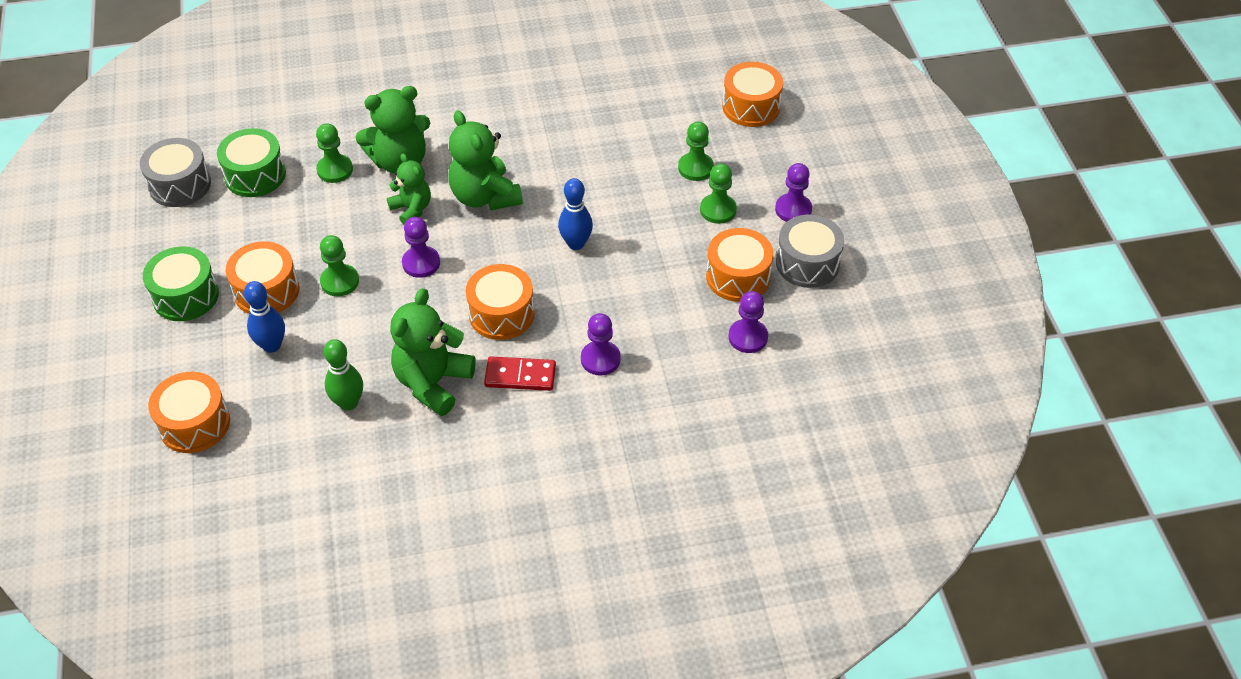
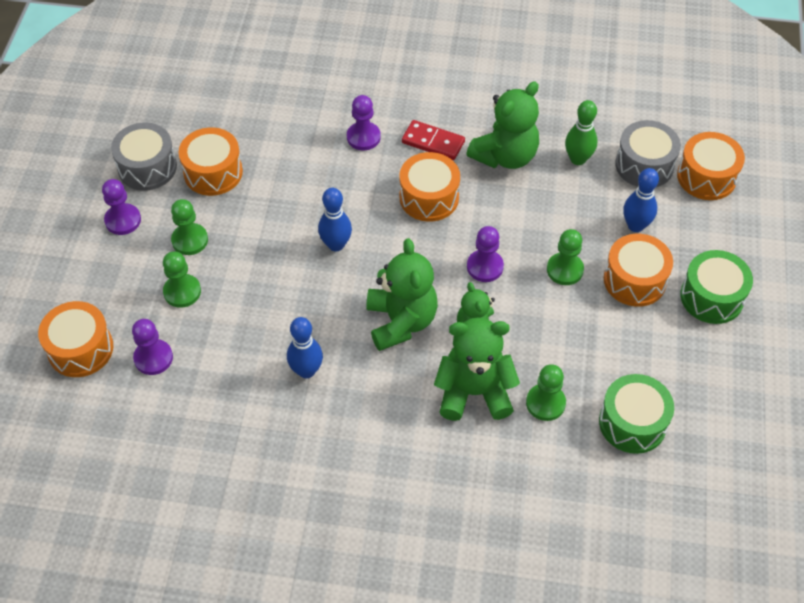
camera: 160 degrees left, 5 degrees up
grey drum [140,138,211,207] -> grey drum moved to [615,120,681,187]
purple pawn [729,291,768,353] -> purple pawn moved to [132,319,173,375]
none -> blue bowling pin [287,317,323,378]

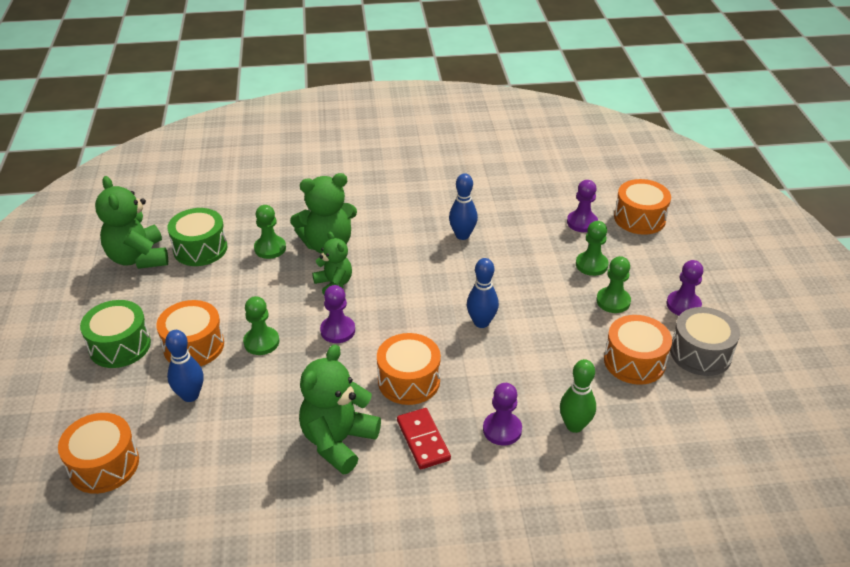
camera: 165 degrees right, 15 degrees down
green teddy bear [367,238,438,351] -> green teddy bear moved to [95,176,168,269]
red domino [402,120,465,160] -> red domino turned 60 degrees clockwise [397,408,451,469]
green bowling pin [565,100,597,165] -> green bowling pin moved to [560,359,596,433]
grey drum [615,120,681,187] -> none

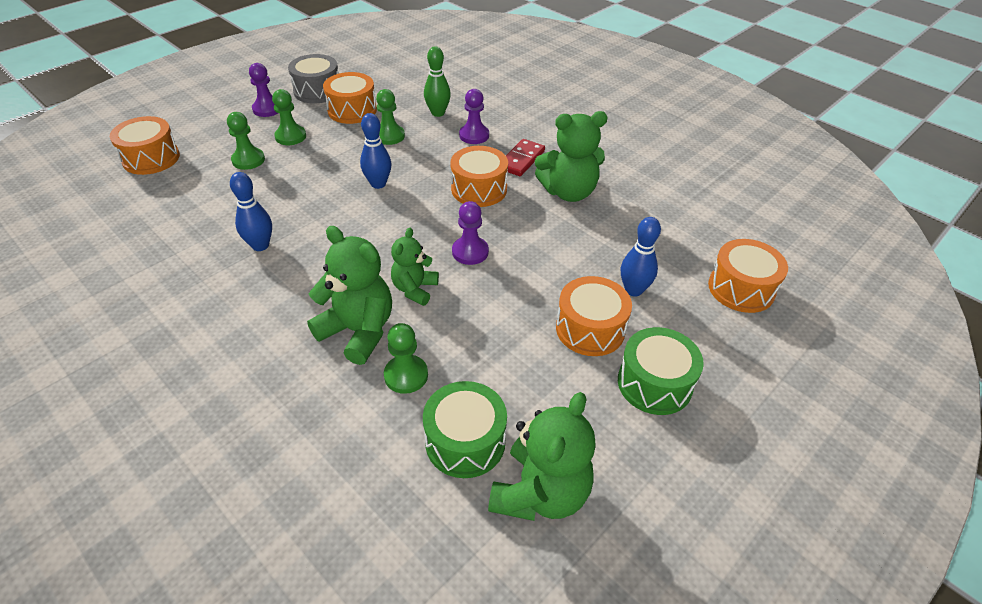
camera: 130 degrees left, 5 degrees up
green pawn [243,296,279,355] -> green pawn moved to [376,89,405,145]
purple pawn [567,180,598,232] -> none

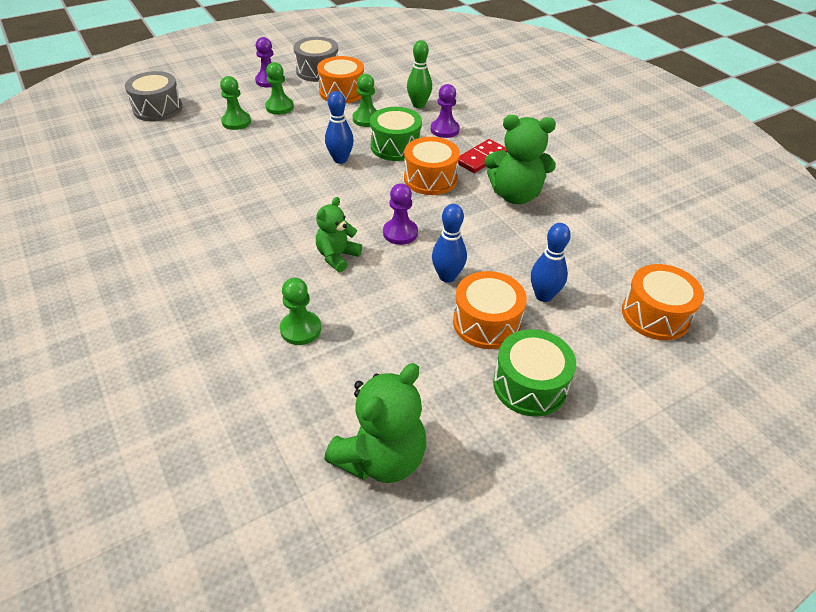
camera: 15 degrees right, 0 degrees up
orange drum [110,116,180,175] -> grey drum [125,71,182,122]
blue bowling pin [230,172,272,251] -> blue bowling pin moved to [432,204,467,283]
green teddy bear [307,226,392,365] -> none
green drum [423,381,507,478] -> green drum moved to [370,107,422,161]

